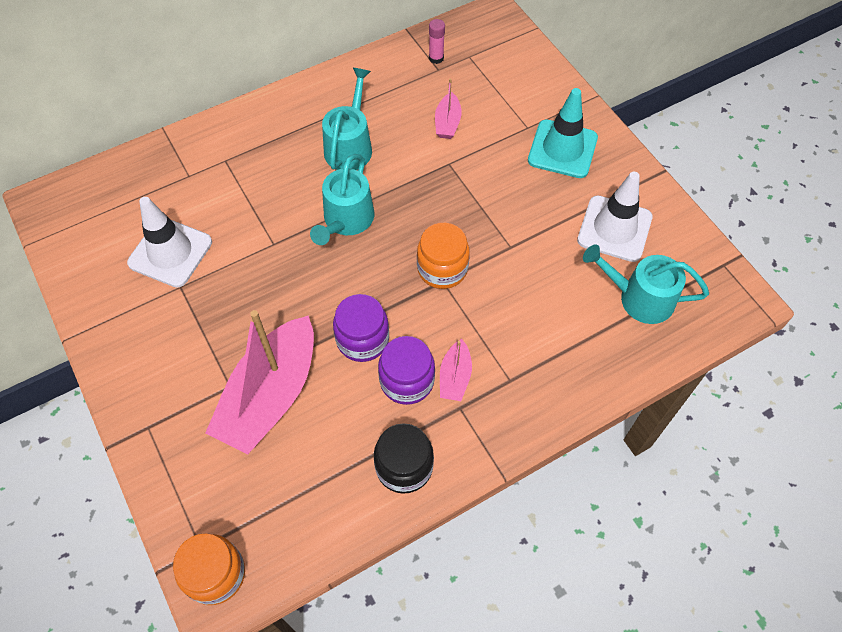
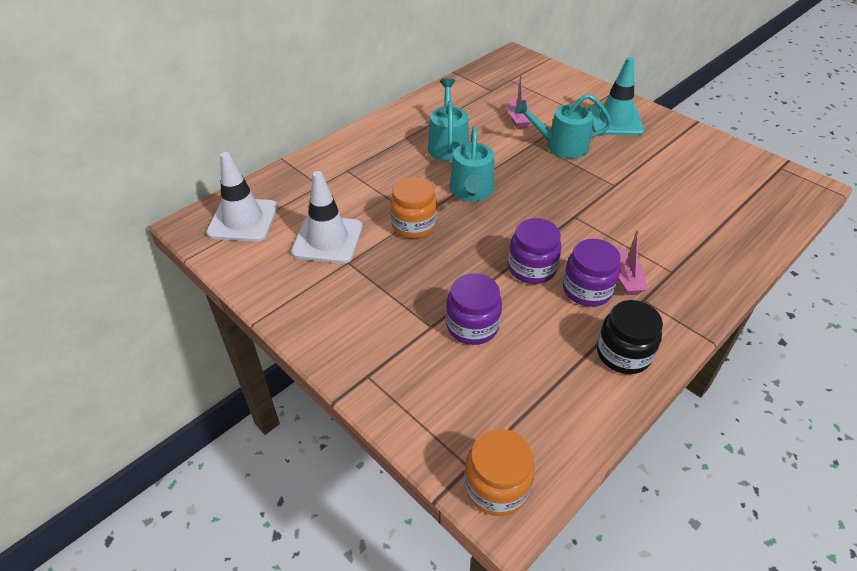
camera: 15 degrees left, 15 degrees down
pink boat [205,310,314,455] -> purple jar [446,273,502,345]
orange jar [417,223,470,289] -> orange jar moved to [390,177,437,239]
pink glue stick [429,19,445,64] -> none
white traffic cone [577,172,652,262] -> white traffic cone moved to [206,152,278,242]
turquoise watering can [583,244,709,324] -> turquoise watering can moved to [514,94,612,159]

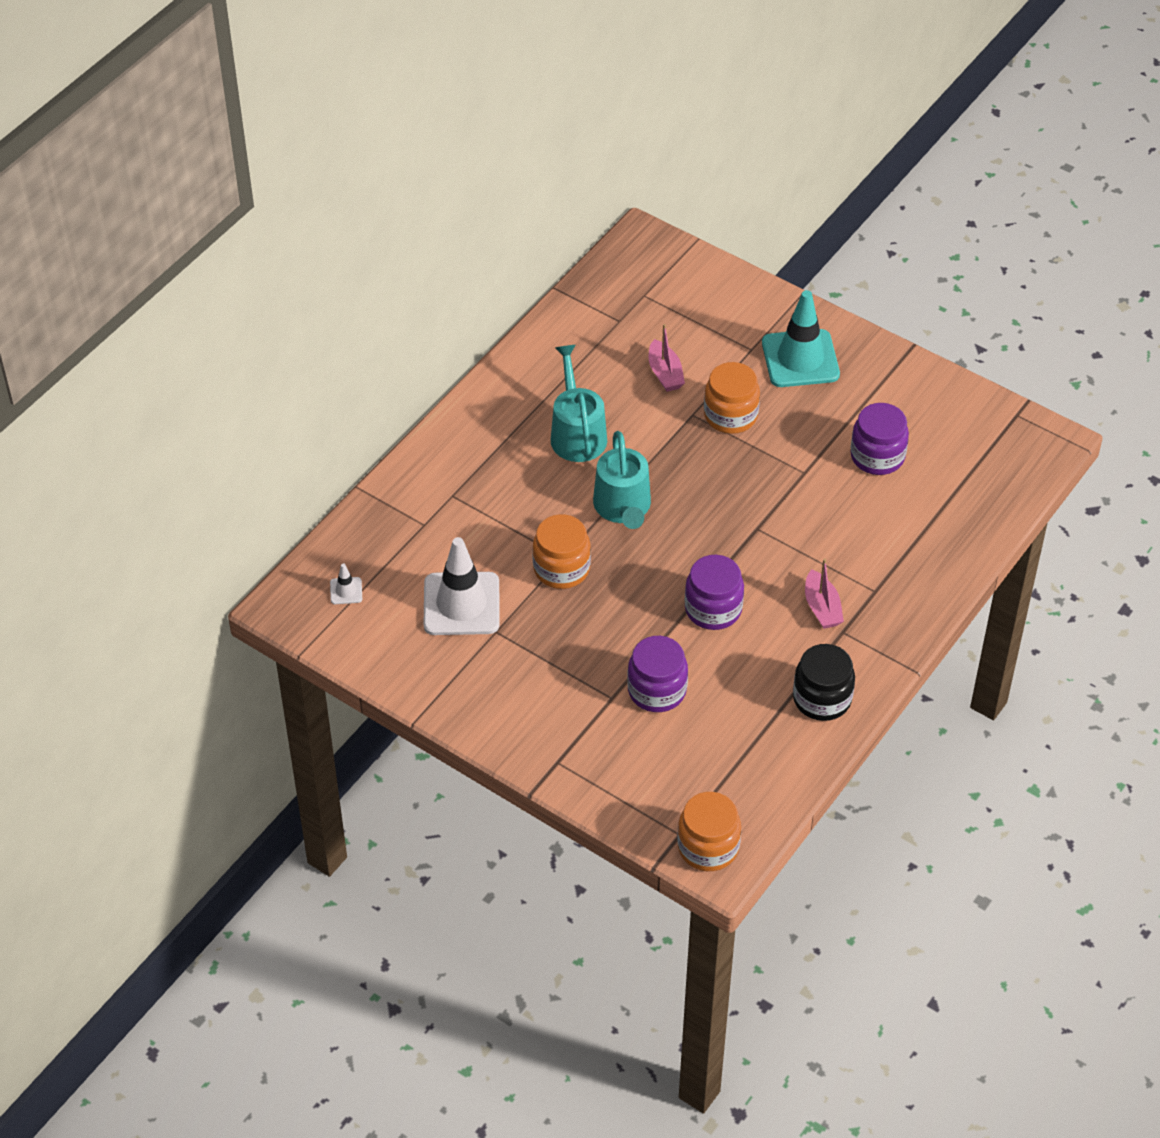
camera: 10 degrees left, 5 degrees up
white traffic cone [206,152,278,242] -> white traffic cone [330,563,362,604], size x0.42
turquoise watering can [514,94,612,159] -> orange jar [704,362,760,434]
purple jar [563,239,621,307] -> purple jar moved to [850,403,909,475]

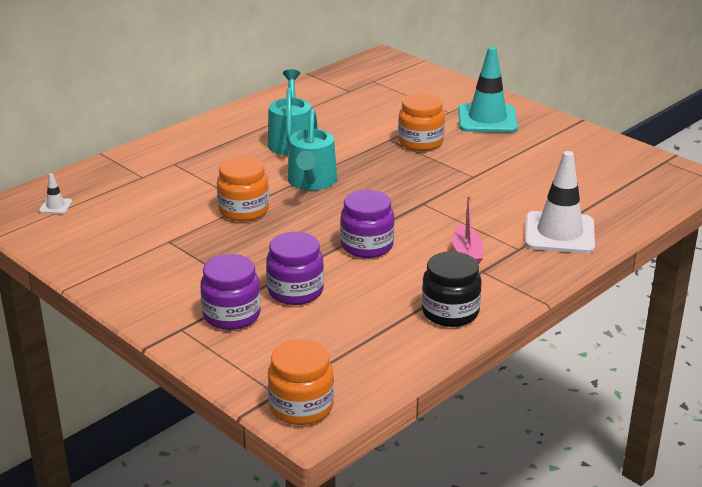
camera: 10 degrees right, 20 degrees down
white traffic cone [424,537,500,635] -> white traffic cone moved to [525,151,595,254]
pink boat [648,324,685,392] -> none
purple jar [850,403,909,475] -> purple jar moved to [200,254,261,330]

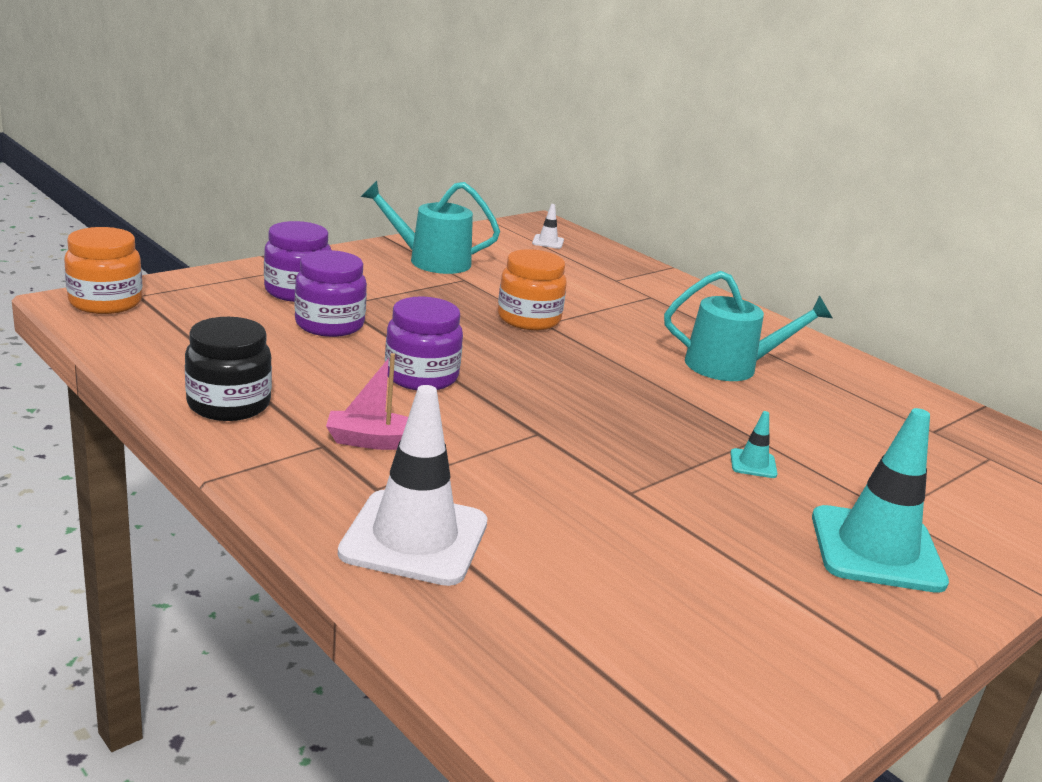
camera: 90 degrees right, 5 degrees down
turquoise watering can [288,109,337,190] -> turquoise watering can moved to [361,181,500,274]
orange jar [398,93,445,151] -> turquoise traffic cone [730,411,778,478]

